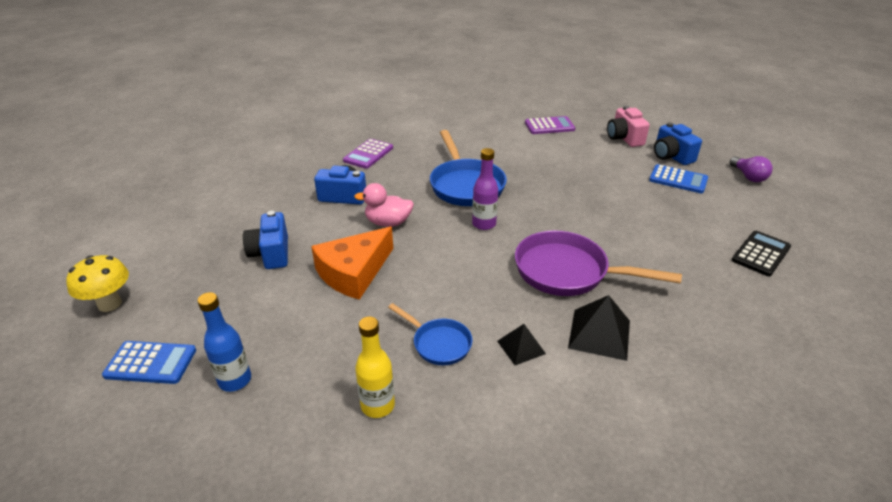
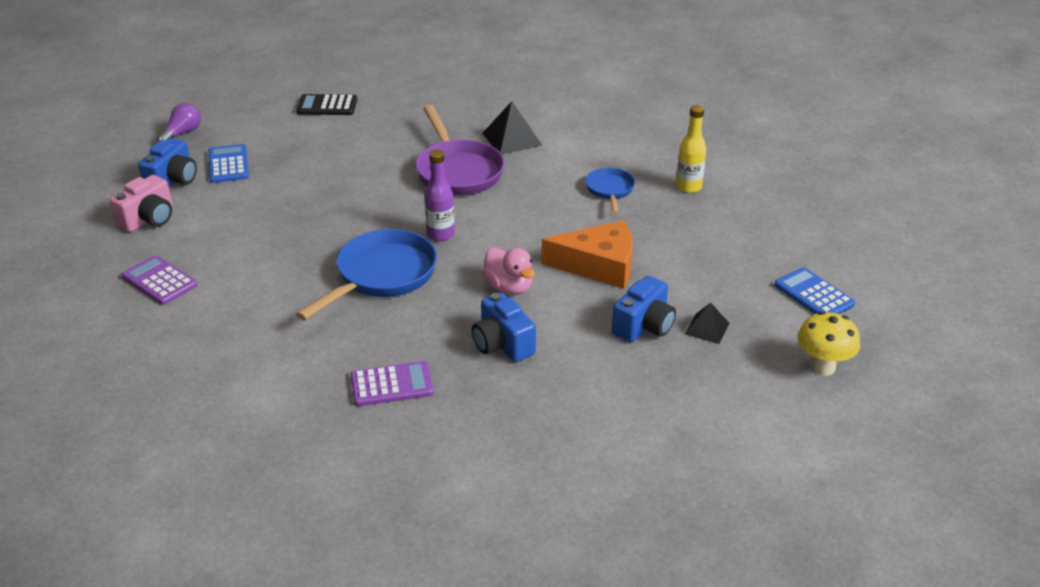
camera: 130 degrees left, 0 degrees up
blue bottle [197,292,251,392] -> none
black pyramid [497,324,546,365] -> black pyramid moved to [685,303,730,344]

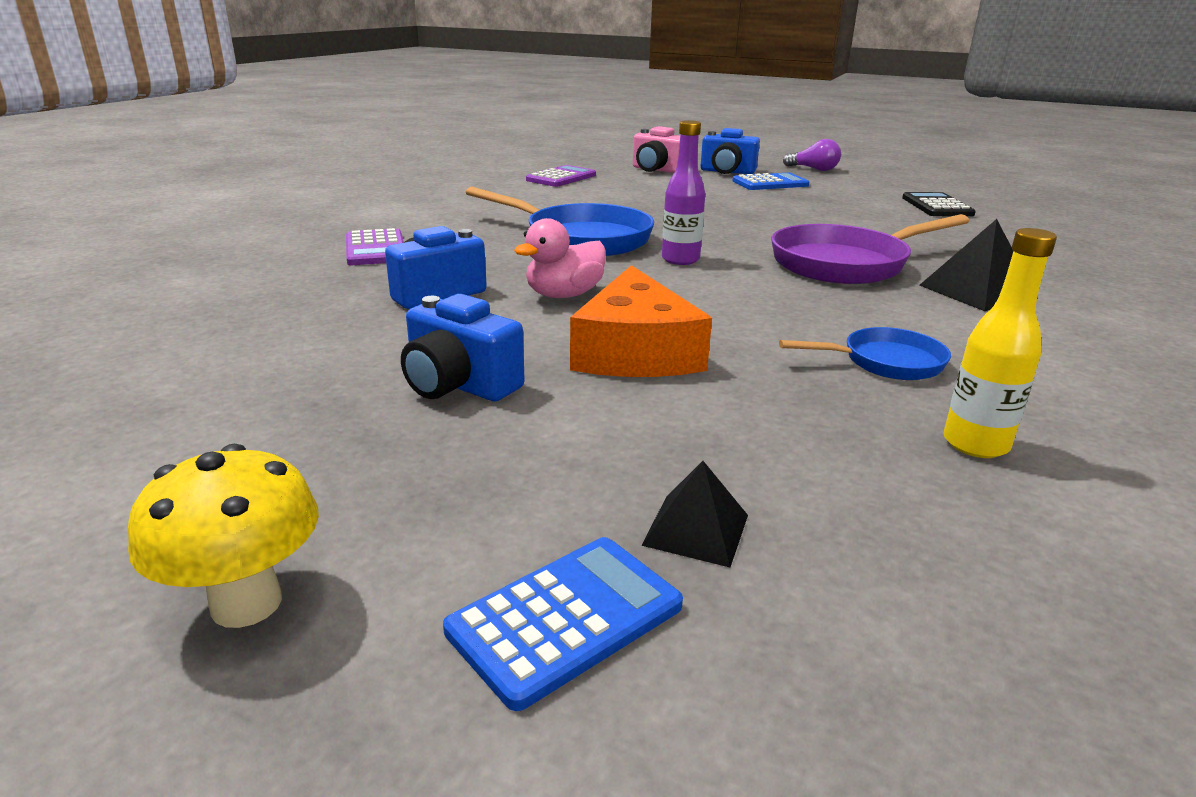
camera: 85 degrees right, 10 degrees down
black pyramid [685,303,730,344] -> black pyramid moved to [641,461,748,567]

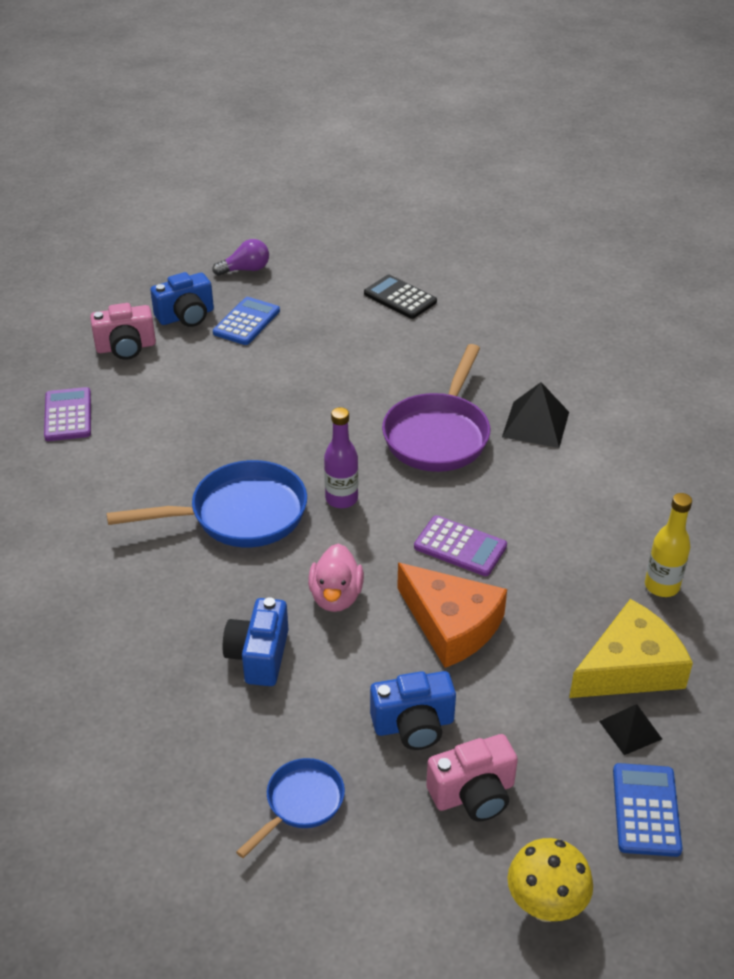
camera: 45 degrees left, 15 degrees up
purple calculator [346,228,404,265] -> purple calculator moved to [414,515,507,576]
blue pan [779,327,951,380] -> blue pan moved to [236,758,345,858]
none -> pink camera [426,734,518,822]
none -> yellow cheese [569,599,693,698]

